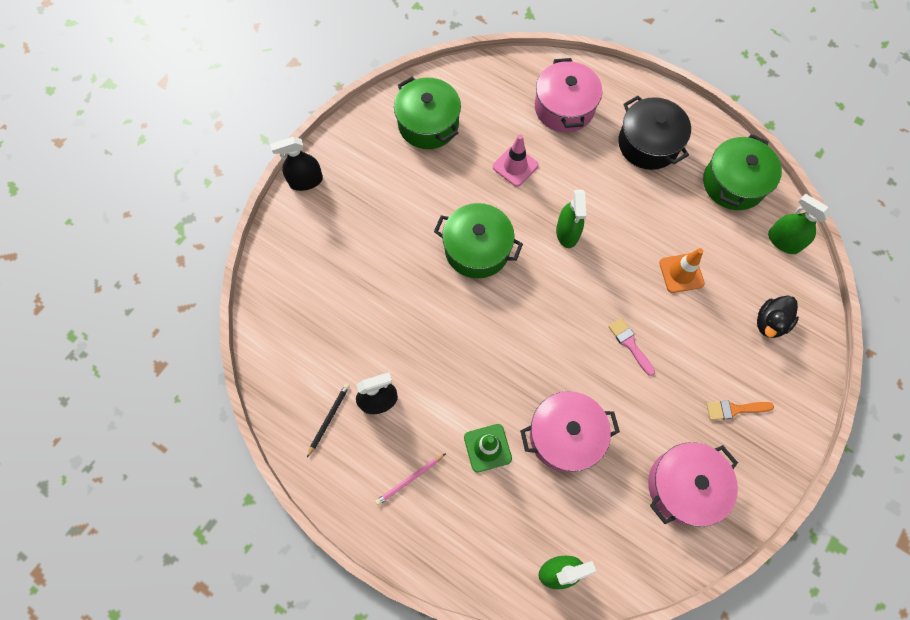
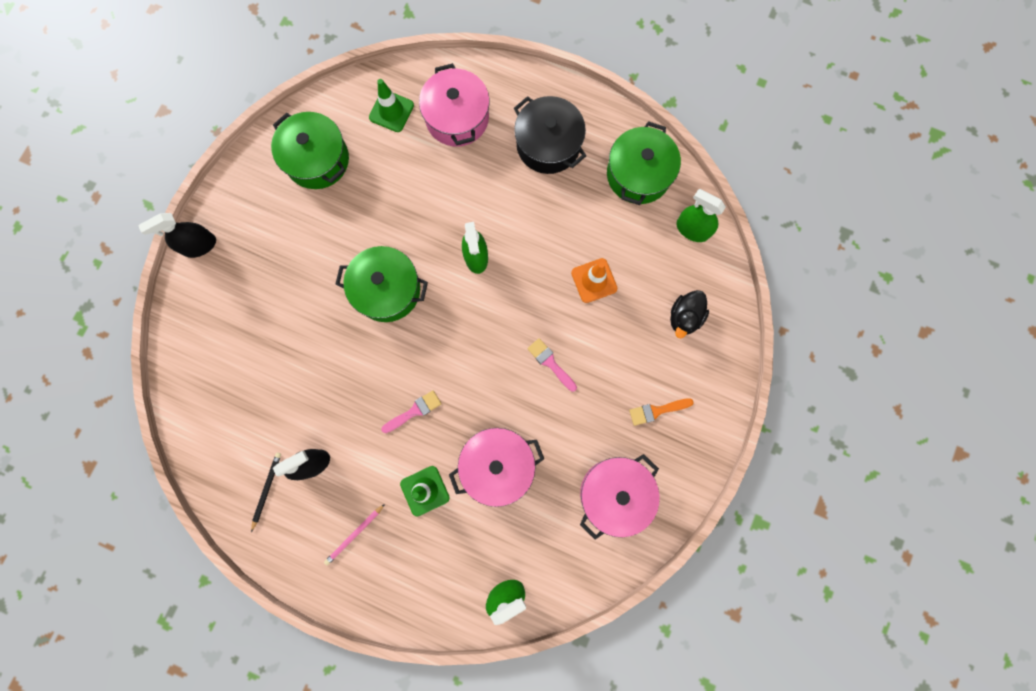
camera: 10 degrees left, 10 degrees up
pink traffic cone [493,134,539,187] -> none
none -> green traffic cone [369,79,414,132]
none -> pink brush [381,390,442,433]

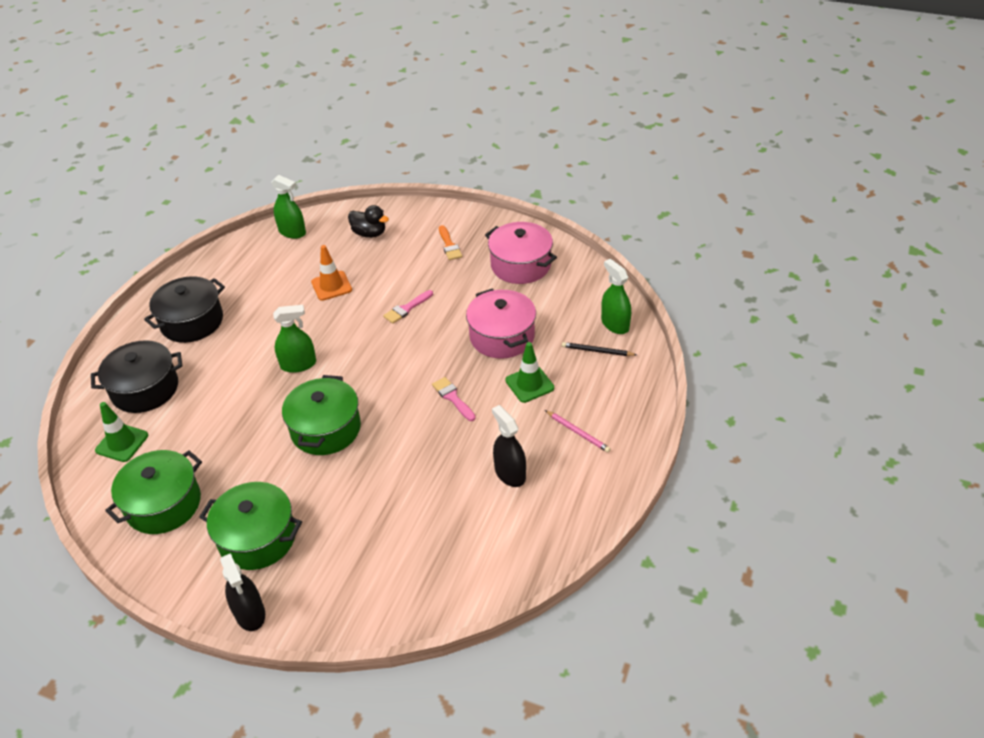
camera: 90 degrees left, 35 degrees down
black pencil [251,453,281,532] -> black pencil moved to [562,342,637,356]
pink pot [419,63,490,147] -> black pot [91,340,183,413]
green pot [607,121,681,205] -> green pot moved to [200,482,302,570]
green spray bottle [676,189,726,242] -> green spray bottle turned 90 degrees counterclockwise [271,175,306,239]

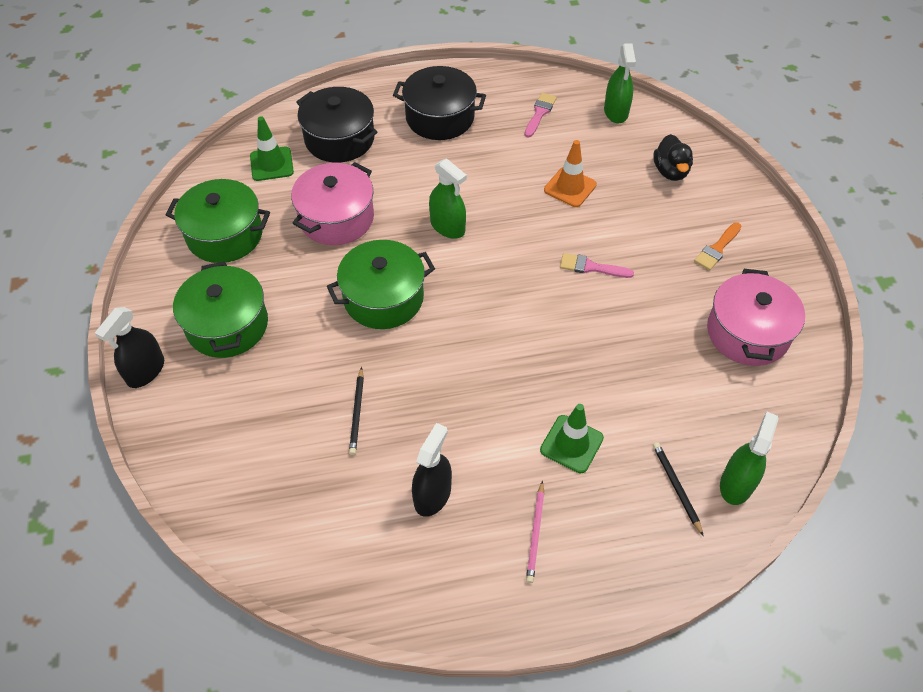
camera: 55 degrees right, 10 degrees up
pink brush [432,377,476,421] -> pink brush moved to [525,93,557,137]
pink pot [466,288,536,359] -> pink pot moved to [291,162,374,245]
none -> black pencil [349,367,364,455]

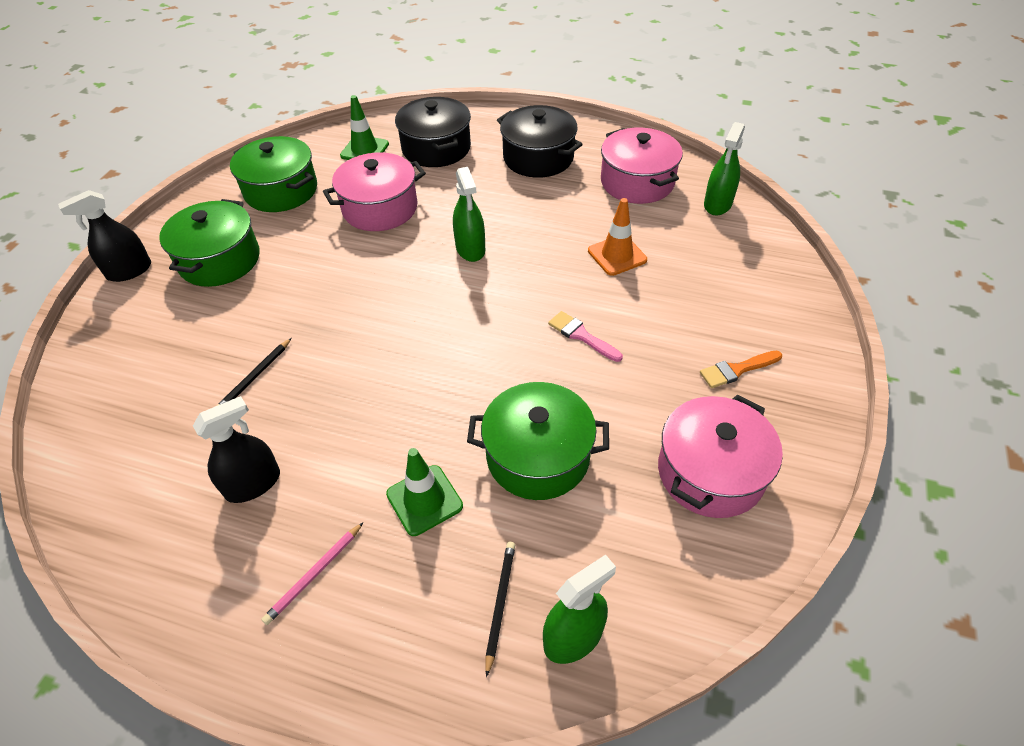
camera: 30 degrees right, 5 degrees down
green pot [327,240,435,329] -> green pot moved to [467,382,609,500]
pink brush [525,93,557,137] -> pink pot [601,128,683,204]
black duck [653,134,693,181] -> none

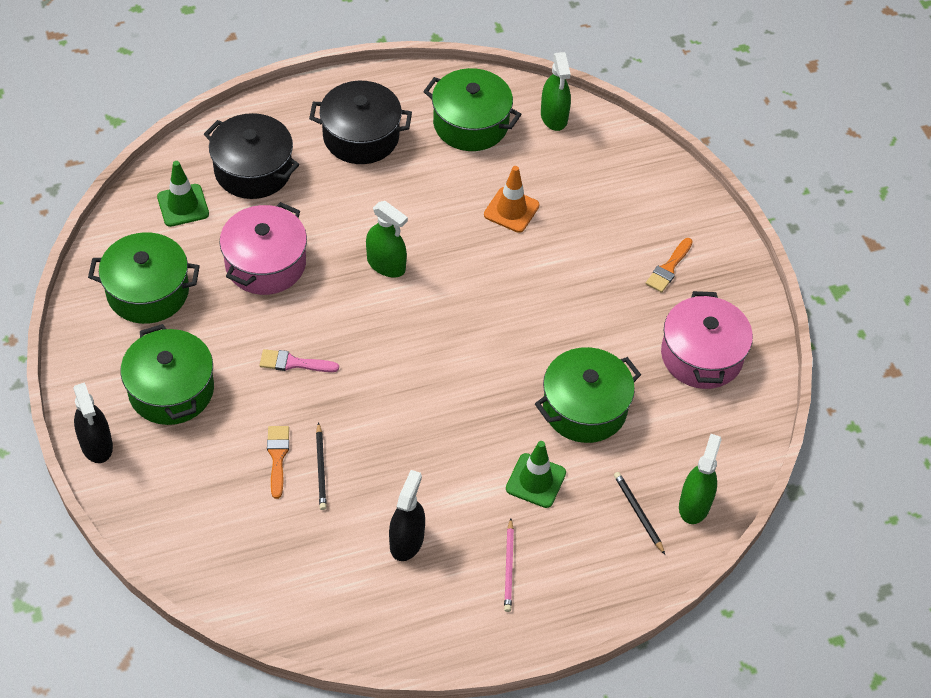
camera: 40 degrees left, 5 degrees up
black spray bottle [58,190,151,282] -> black spray bottle turned 45 degrees counterclockwise [73,383,113,463]
pink brush [548,311,623,362] -> pink brush moved to [260,349,339,372]
pink pot [601,128,683,204] -> green pot [423,68,521,151]
none -> orange brush [267,426,289,499]

